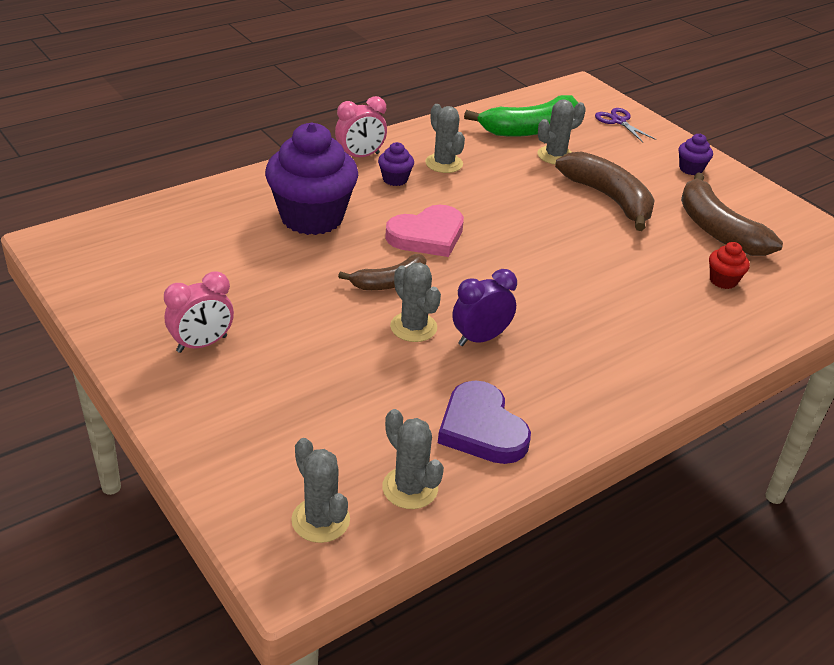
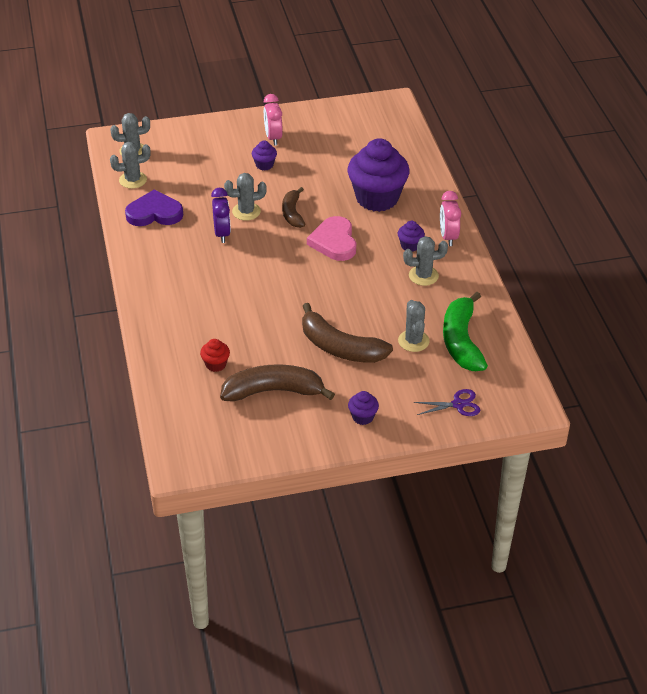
camera: 115 degrees right, 5 degrees up
brown banana [555,152,655,231] -> brown banana turned 45 degrees clockwise [302,303,393,363]
none -> purple cupcake [252,141,277,170]

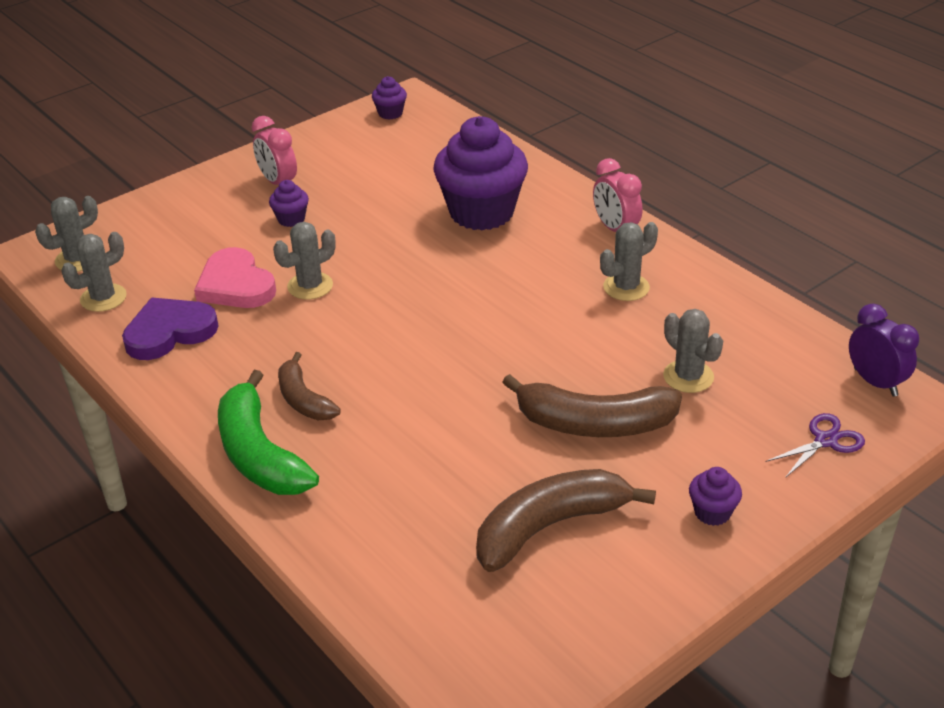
camera: 25 degrees left, 5 degrees down
red cupcake [200,339,230,372] -> none
purple clock [211,188,231,243] -> purple clock moved to [849,304,919,397]
brown banana [282,187,305,228] -> brown banana moved to [278,352,341,420]
pink heart [307,216,356,261] -> pink heart moved to [194,247,276,308]
purple cupcake [398,221,425,252] -> purple cupcake moved to [372,76,407,120]
green banana [443,292,488,371] -> green banana moved to [218,370,319,495]

